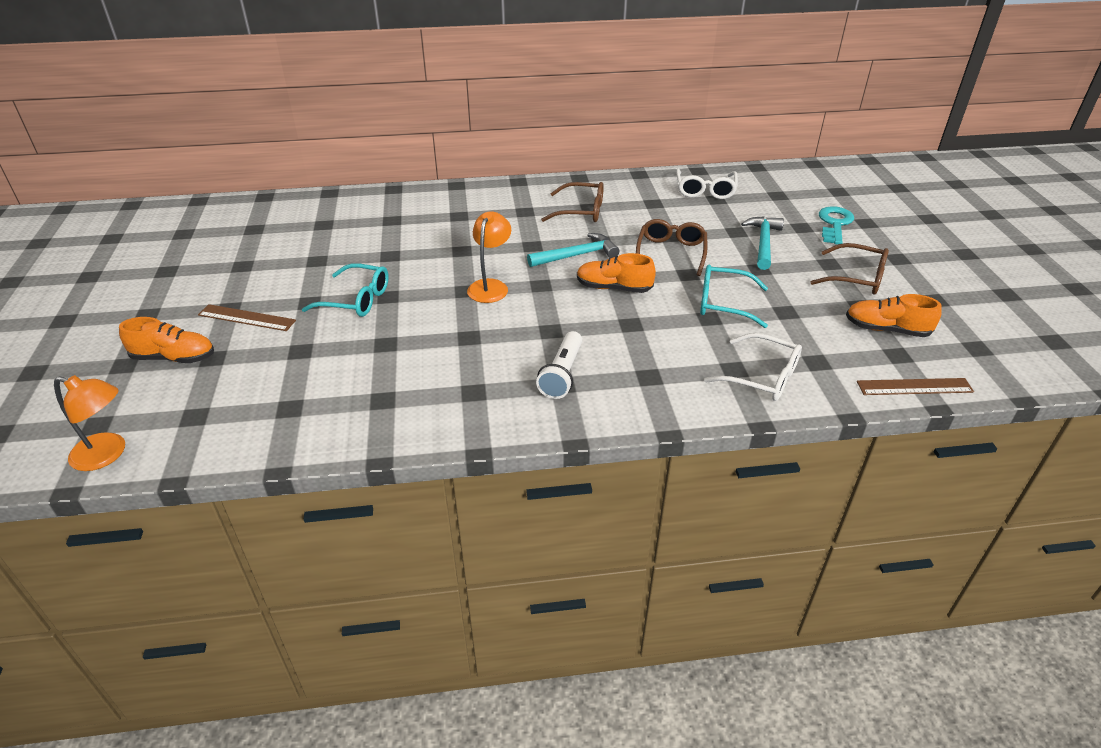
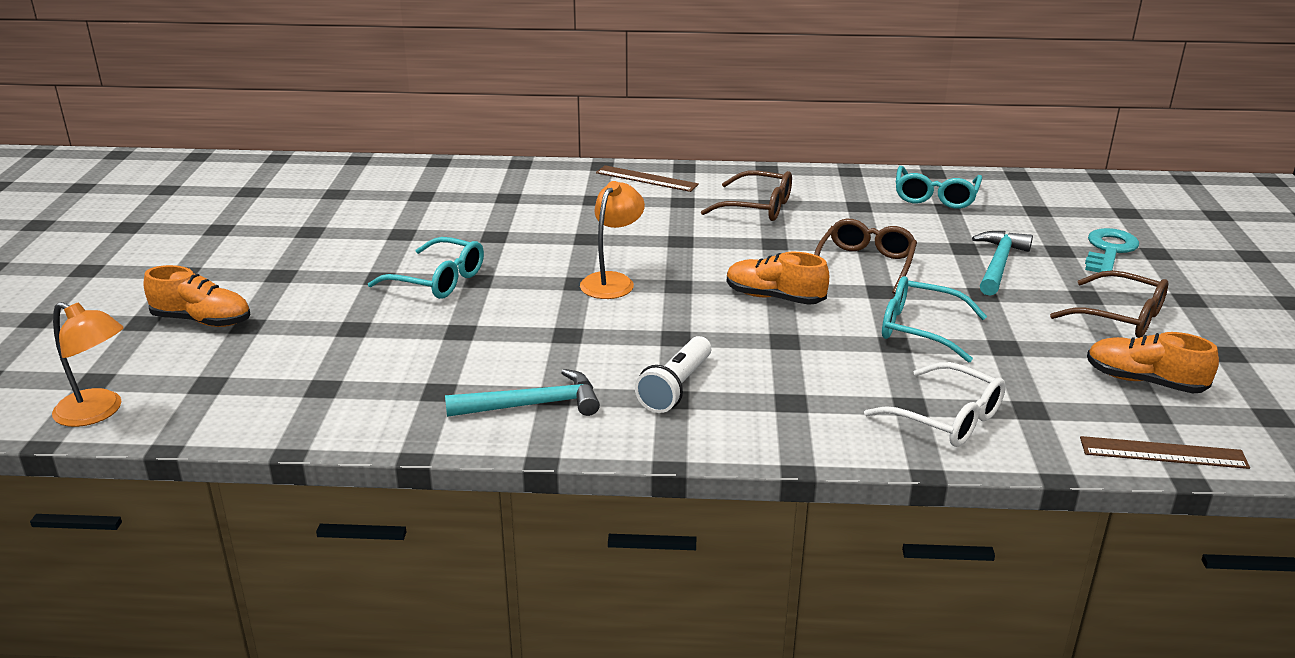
camera: 10 degrees right, 10 degrees down
brown ruler [198,304,296,331] -> brown ruler moved to [596,165,699,192]
turquoise hammer [527,233,619,267] -> turquoise hammer moved to [445,369,600,417]
white glasses [676,168,738,199] -> turquoise glasses [896,166,982,209]

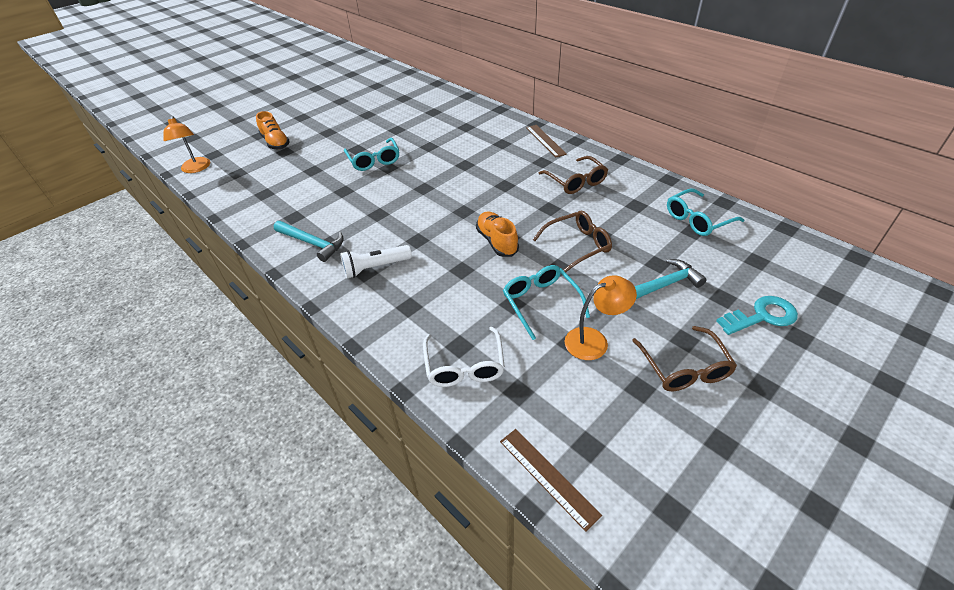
camera: 45 degrees right, 15 degrees up
orange lamp [580,181,645,299] -> orange lamp moved to [565,275,637,360]
orange shoe [1087,332,1219,393] -> none

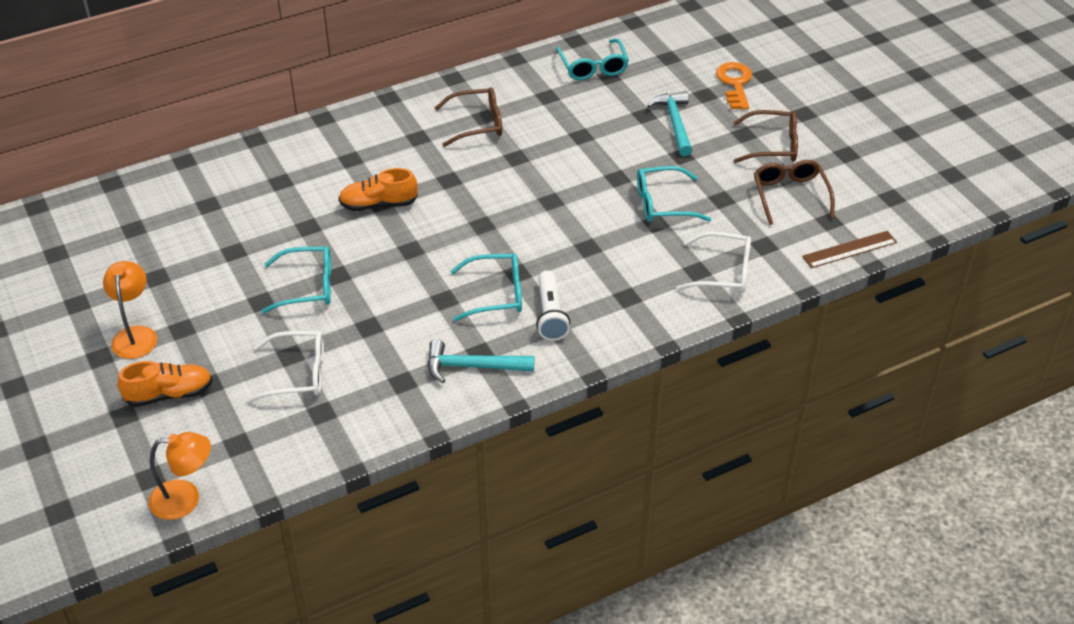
camera: 75 degrees left, 0 degrees up
turquoise hammer [274,221,344,262] -> turquoise hammer turned 135 degrees counterclockwise [428,339,535,383]
orange shoe [476,211,519,257] -> orange shoe moved to [338,168,418,211]
brown ruler [526,125,567,157] -> none
brown glasses [533,211,612,272] -> brown glasses moved to [754,160,835,225]
orange lamp [565,275,637,360] -> orange lamp moved to [103,261,157,359]
turquoise key [716,296,798,335] -> orange key [716,62,752,110]
none -> white glasses [247,331,324,403]
none -> turquoise glasses [450,253,522,321]

